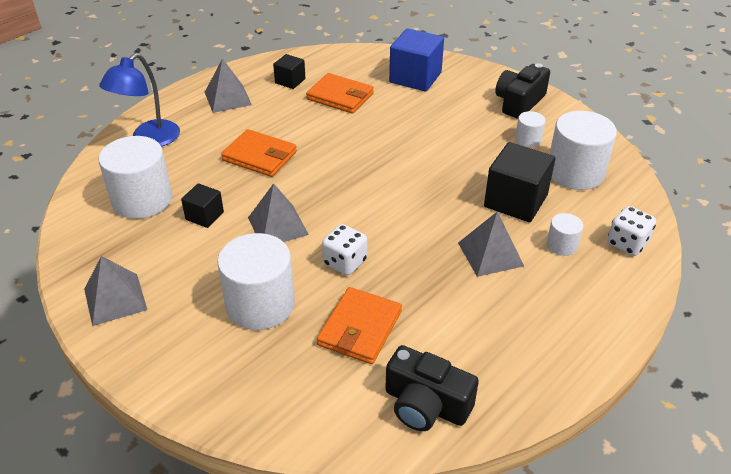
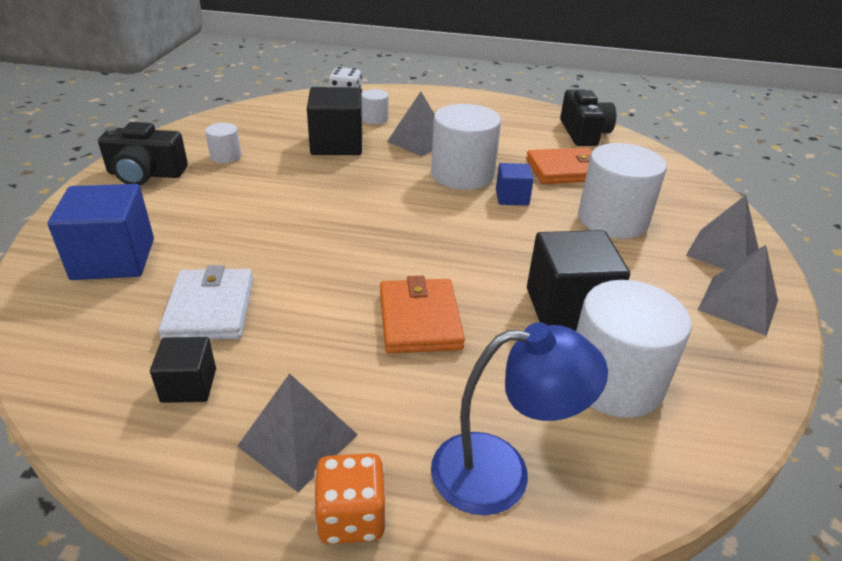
camera: 125 degrees left, 5 degrees down
black cube [181,183,224,228] -> black cube [527,230,630,331], size x1.82
grey pyramid [248,183,309,242] -> grey pyramid moved to [686,195,759,270]
orange wallet [306,73,374,114] -> white wallet [158,265,253,340]
white dice [322,224,367,275] -> blue cube [496,163,534,206]
white cylinder [550,111,617,190] -> white cylinder moved to [431,104,501,190]
none -> orange dice [313,453,386,544]

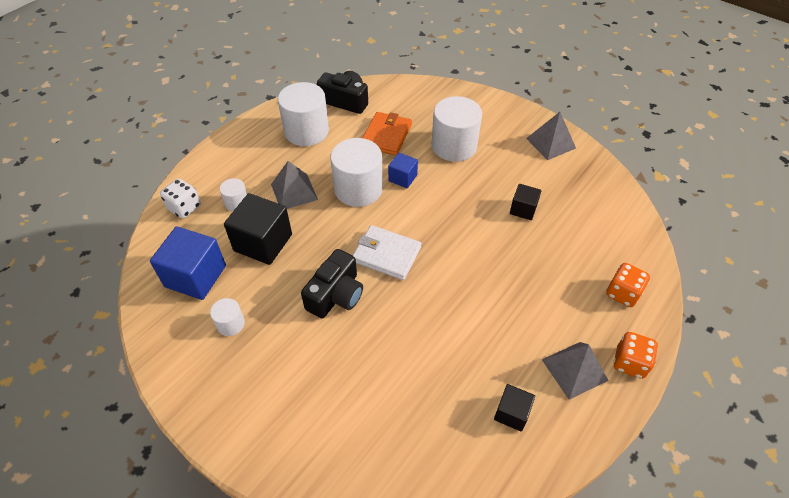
camera: 60 degrees left, 15 degrees up
blue cube [48,184,154,280] -> blue cube moved to [150,226,226,300]
black camera [98,122,188,185] -> black camera moved to [301,249,363,318]
white wallet [158,265,253,340] -> white wallet moved to [352,225,421,280]
orange wallet [380,276,465,353] -> none
blue lamp [431,322,608,515] -> orange dice [606,263,650,307]
black cube [527,230,630,331] -> black cube [510,184,541,220], size x0.55
white cylinder [576,280,692,418] -> white cylinder moved to [278,82,329,146]
grey pyramid [686,195,759,270] -> none

